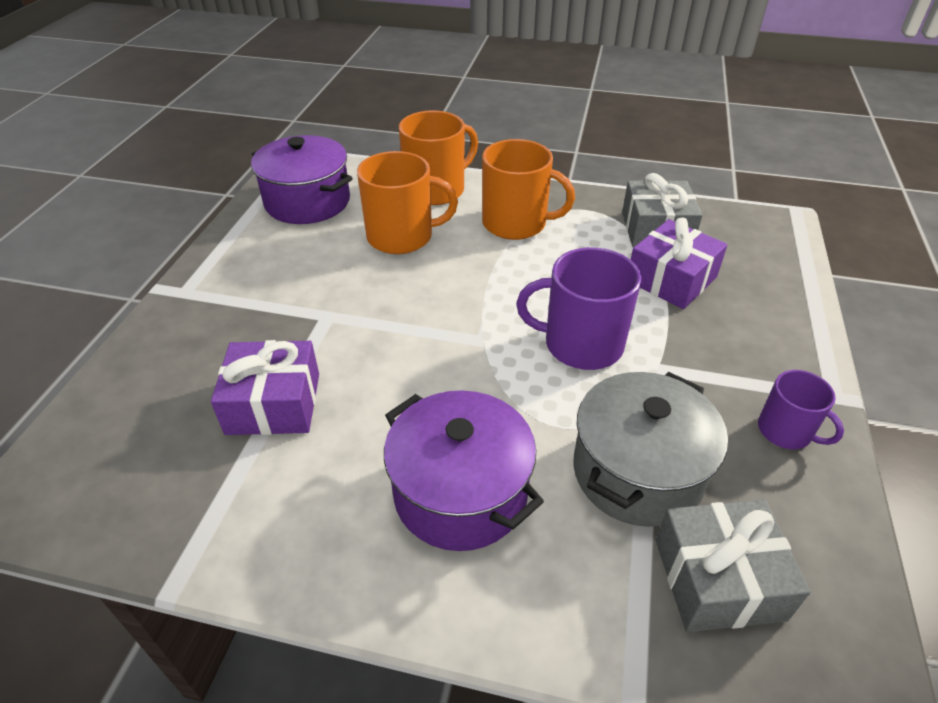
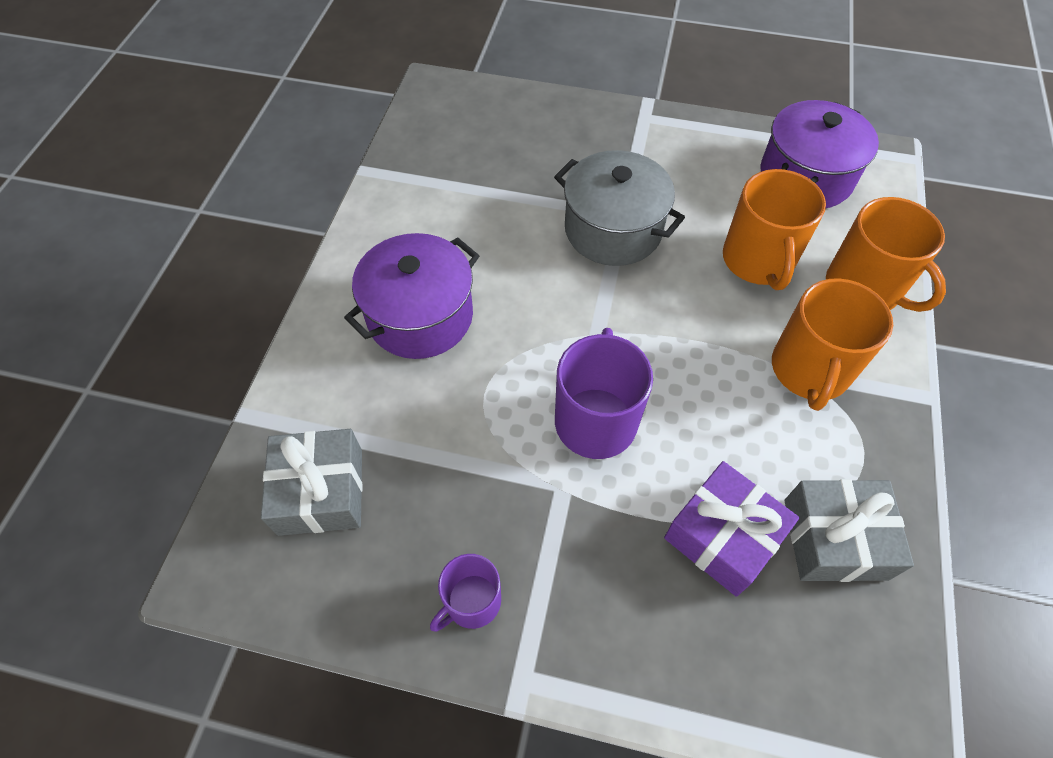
camera: 90 degrees right, 15 degrees up
purple gift [211,340,319,435] -> none
grey pot [573,372,728,527] -> grey pot moved to [554,150,685,266]

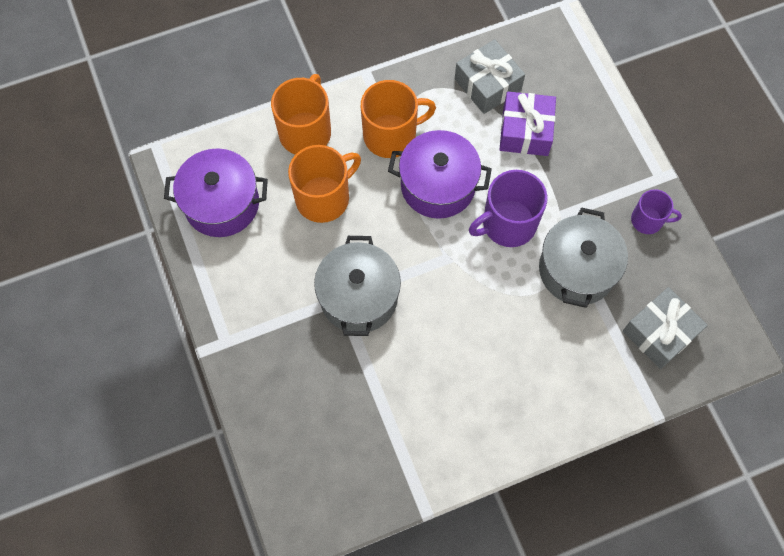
camera: 125 degrees left, 10 degrees up
purple pot [344,233,479,359] -> purple pot moved to [388,130,492,219]
none -> grey pot [539,208,628,308]

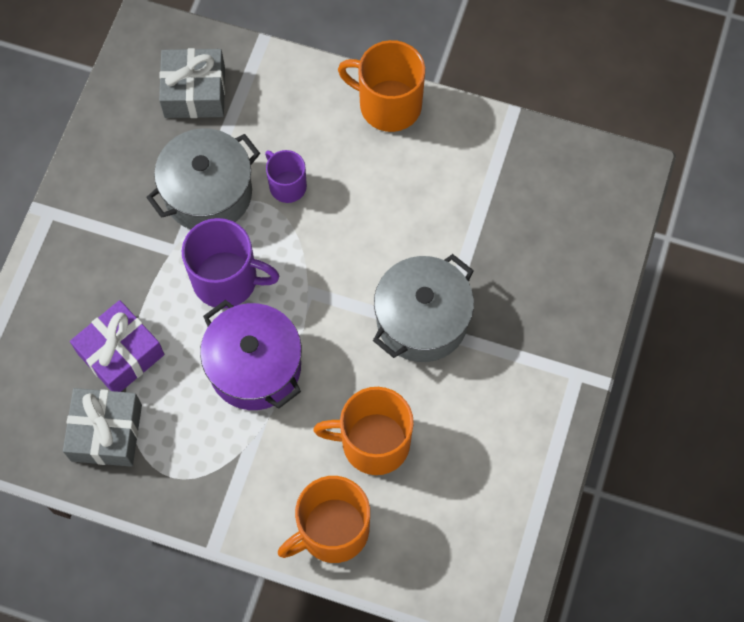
camera: 140 degrees left, 0 degrees up
purple pot [164,148,268,237] -> none
orange mug [361,80,436,158] -> orange mug moved to [338,40,425,132]
purple mug [631,189,682,234] -> purple mug moved to [265,150,307,203]

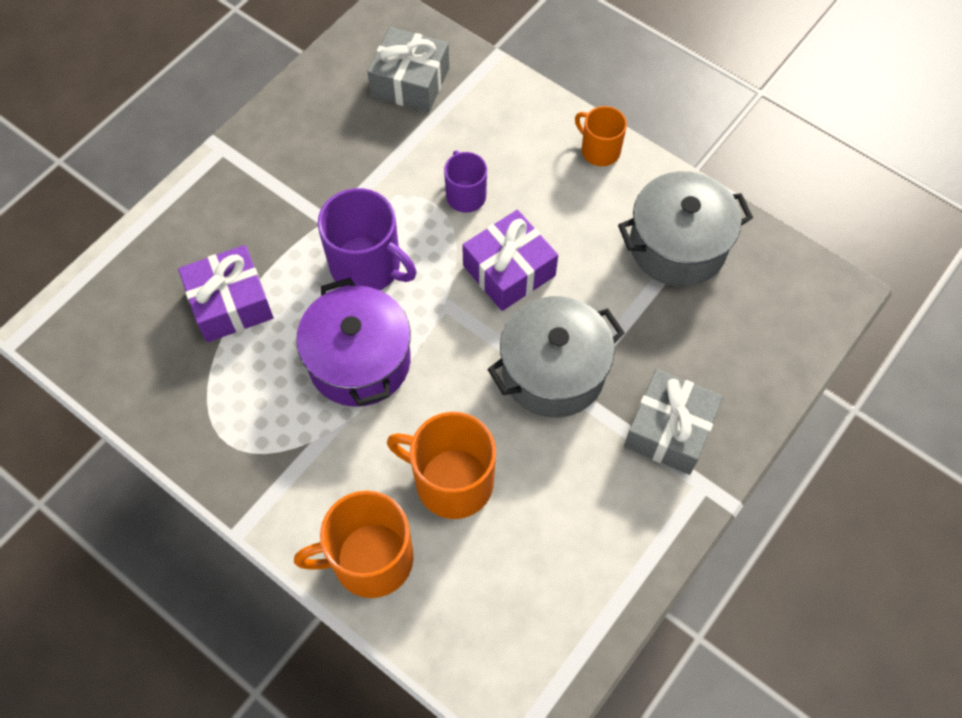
camera: 20 degrees right, 5 degrees down
grey gift [63,388,142,467] -> grey gift moved to [624,369,723,475]
grey pot [146,128,260,230] -> grey pot moved to [618,171,753,287]
orange mug [338,40,425,132] -> orange mug [575,106,627,166], size x0.59
none -> purple gift [462,210,558,311]

